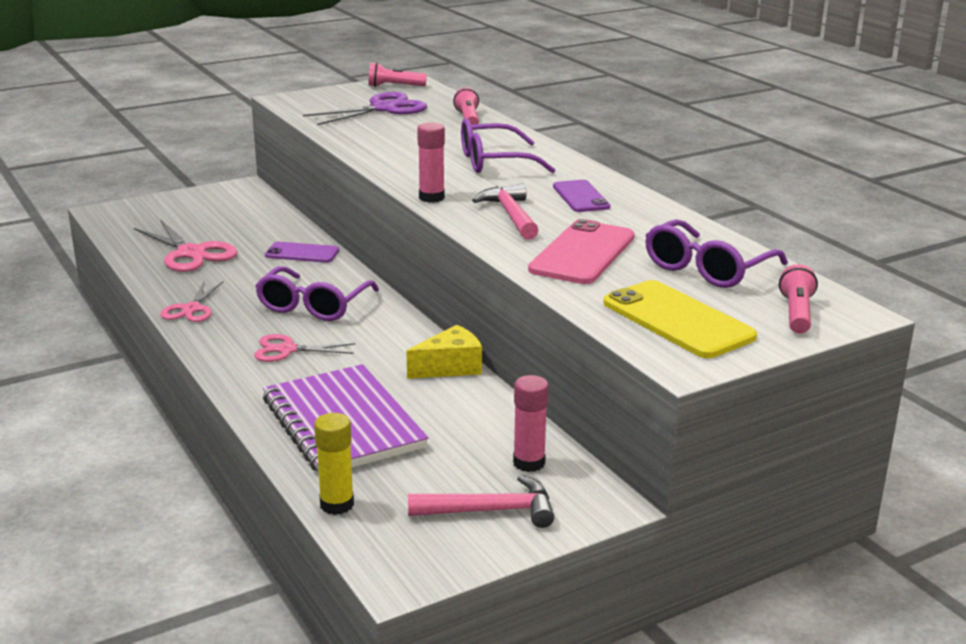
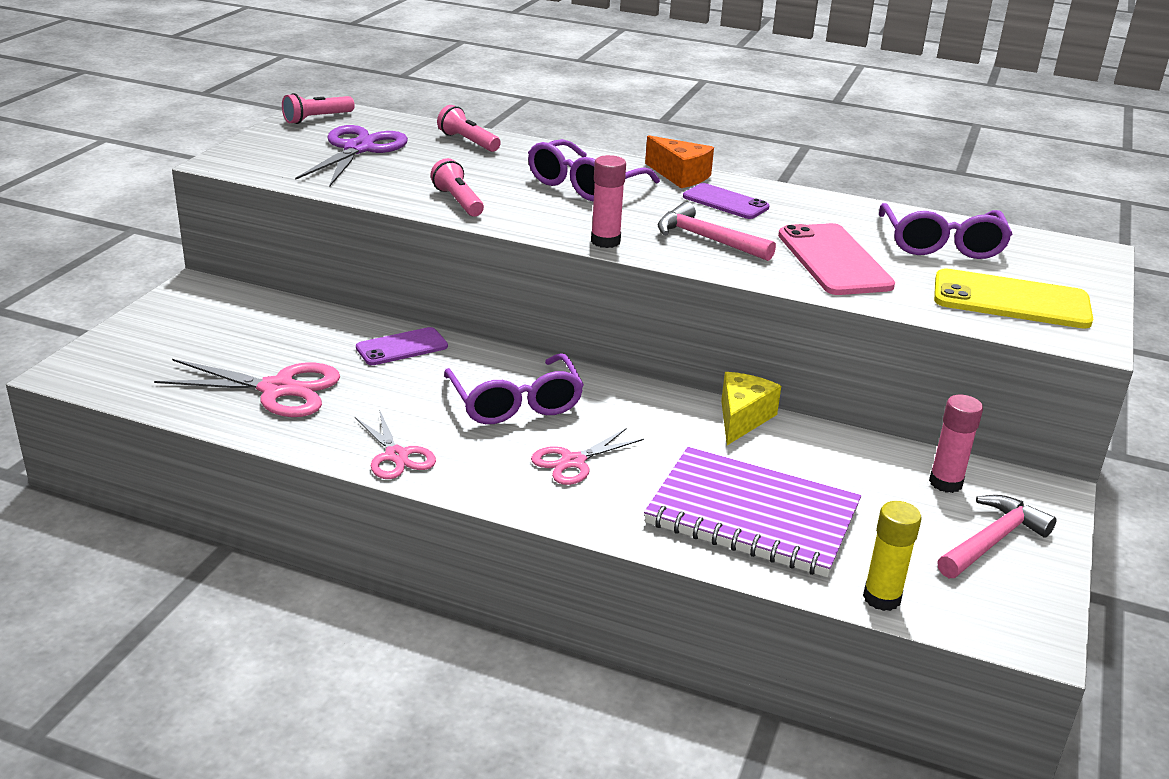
camera: 40 degrees left, 5 degrees up
pink flashlight [779,264,818,334] -> pink flashlight moved to [431,158,484,216]
none -> orange cheese [645,135,714,188]

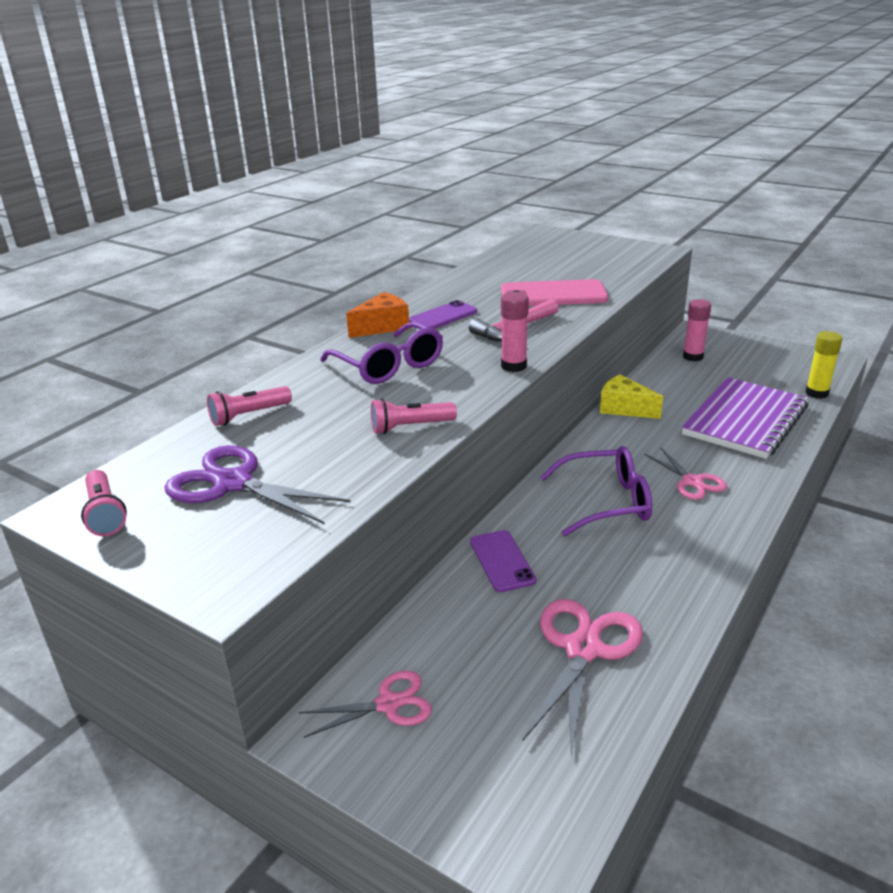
camera: 75 degrees left, 0 degrees up
pink scissors [355,411,436,479] -> pink scissors moved to [299,671,432,738]
purple glasses [879,203,1012,259] -> none
yellow phone [934,268,1093,329] -> none
pink hammer [937,495,1057,578] -> none

